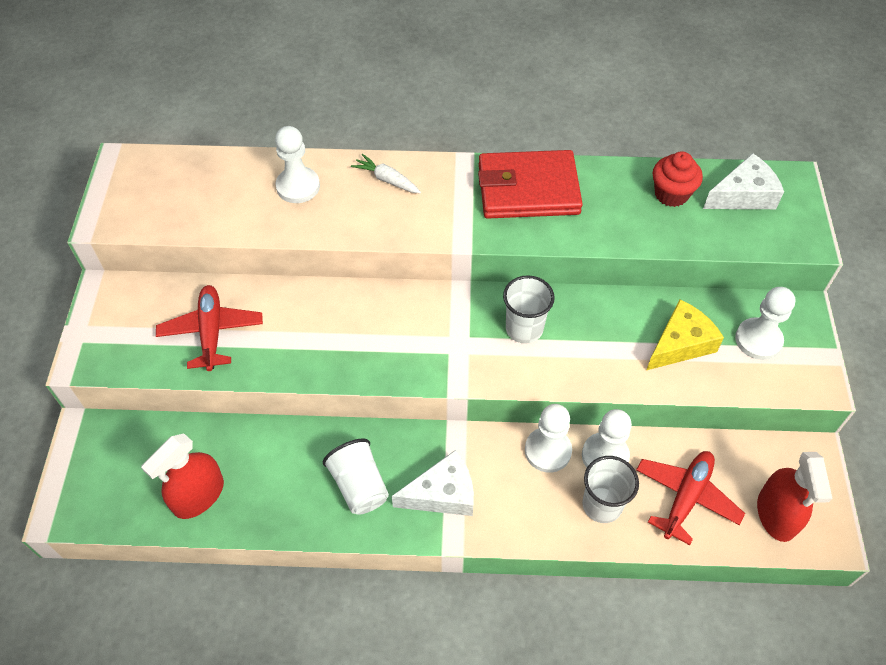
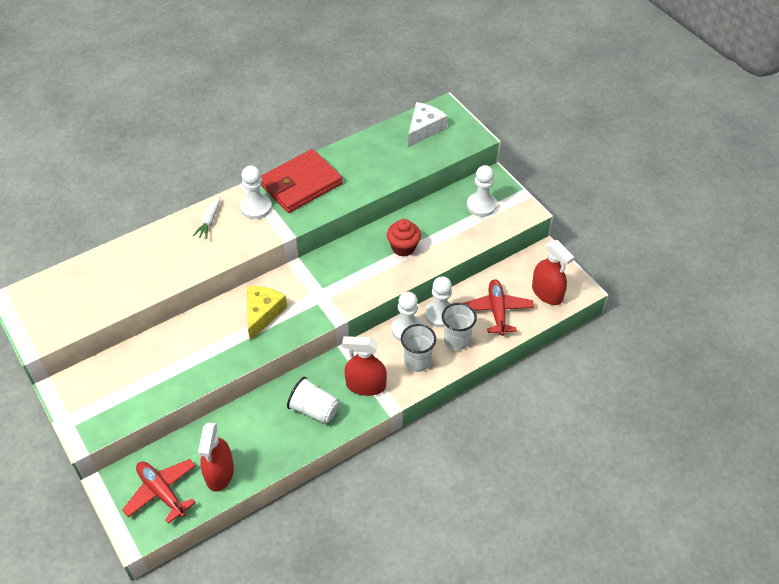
camera: 35 degrees left, 5 degrees down
red plane [156,285,263,371] -> red plane moved to [122,459,196,524]
white pawn [275,126,320,203] -> white pawn moved to [240,165,272,219]
white carrot [351,154,421,193] -> white carrot turned 75 degrees counterclockwise [193,196,220,239]
white cheese [392,450,474,516] -> red spray bottle [342,336,387,396]
white cup [503,275,555,344] -> white cup moved to [401,324,436,372]
yellow cheese [646,299,724,370] -> yellow cheese moved to [247,286,287,341]
red cupcake [653,151,703,207] -> red cupcake moved to [387,219,421,257]

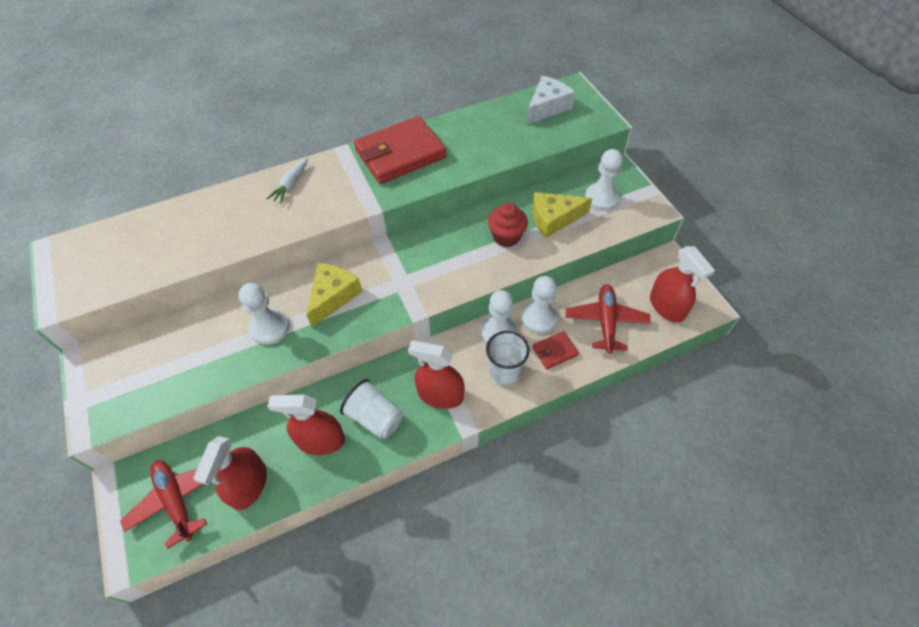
camera: 10 degrees right, 5 degrees up
white pawn [240,165,272,219] -> white pawn moved to [239,283,290,345]
white cup [442,303,477,350] -> red wallet [532,331,579,370]
none -> red spray bottle [268,395,345,455]
none -> yellow cheese [532,192,592,238]

